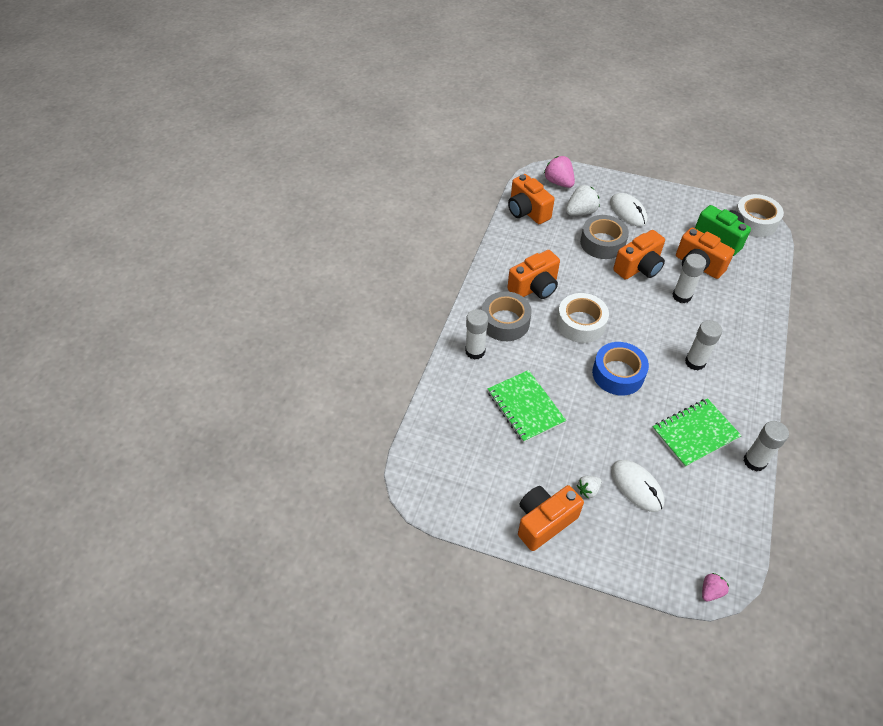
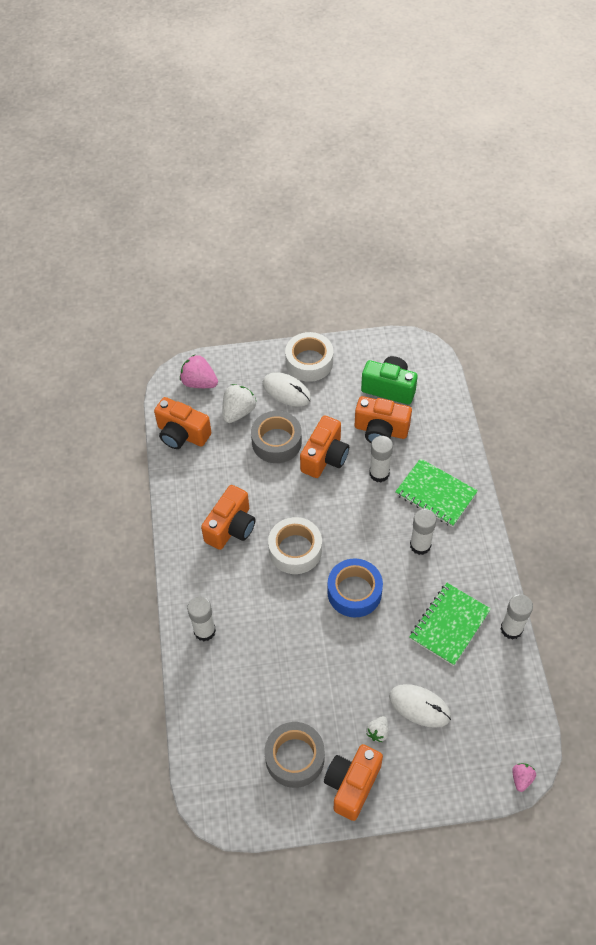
camera: 25 degrees left, 5 degrees up
grey tape [482,291,532,341] -> grey tape moved to [265,722,325,788]
green notebook [488,370,566,443] -> green notebook moved to [395,458,478,527]
white tape [735,194,784,237] -> white tape moved to [285,332,333,382]

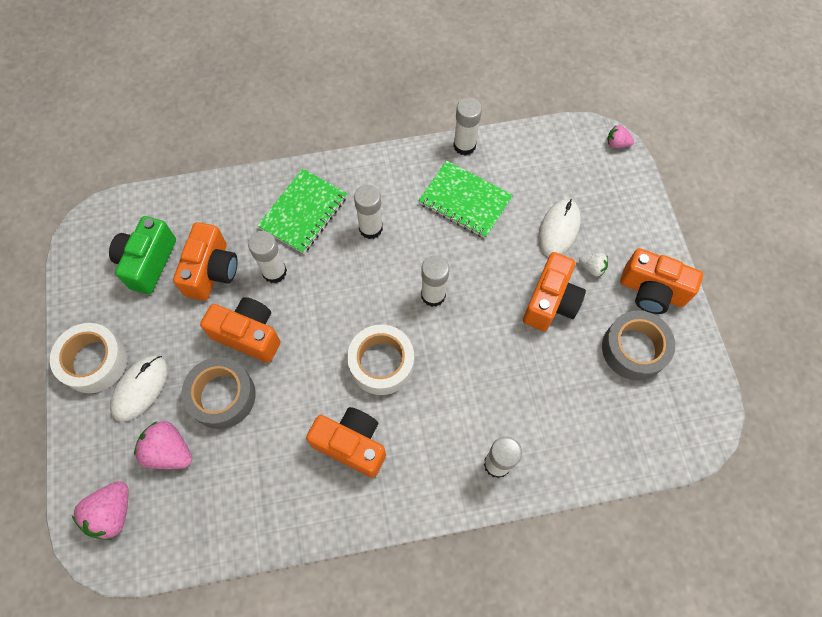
camera: 95 degrees left, 10 degrees up
orange camera [154,397,212,449] -> orange camera moved to [523,252,586,331]
white strawberry [223,384,256,423] -> pink strawberry [134,421,192,469]
blue tape [327,558,383,618] -> white glue stick [421,256,449,307]

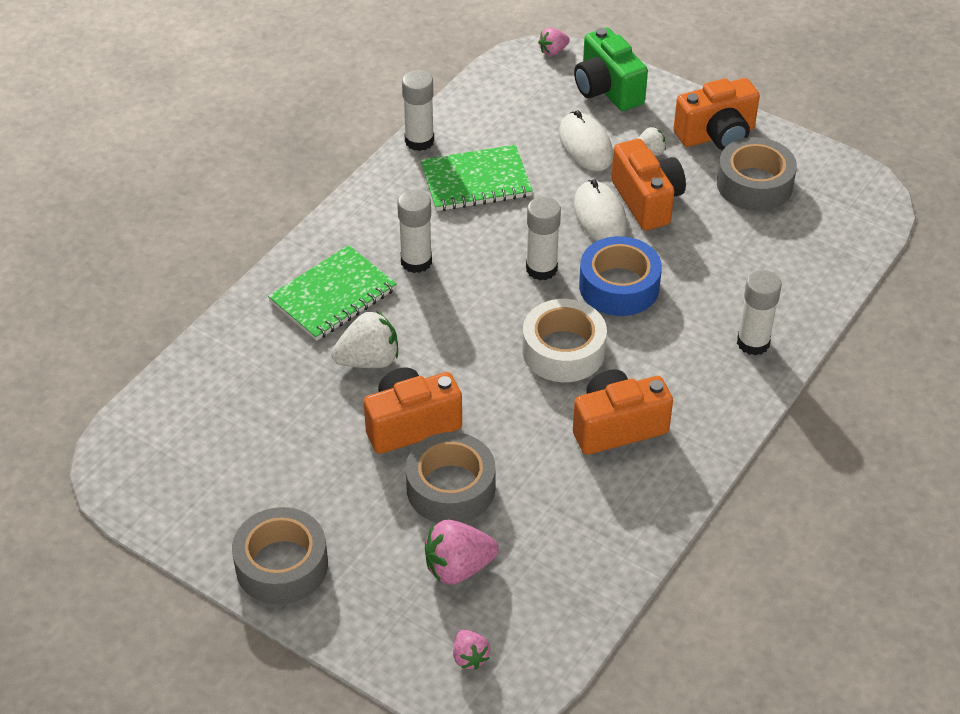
camera: 45 degrees left, 20 degrees down
white tape [50,323,127,393] -> grey tape [232,507,328,605]
pink strawberry [72,481,128,540] -> pink strawberry [453,630,490,669], size x0.57
green camera [109,216,176,294] -> green camera moved to [574,27,648,111]
white mouse [110,355,168,422] -> white mouse moved to [574,180,627,241]
orange camera [173,222,238,301] -> none
white glue stick [248,231,287,283] -> white strawberry [331,311,398,368]
green notebook [257,168,347,254] -> green notebook turned 60 degrees clockwise [268,245,397,341]
none -> blue tape [579,236,662,316]

